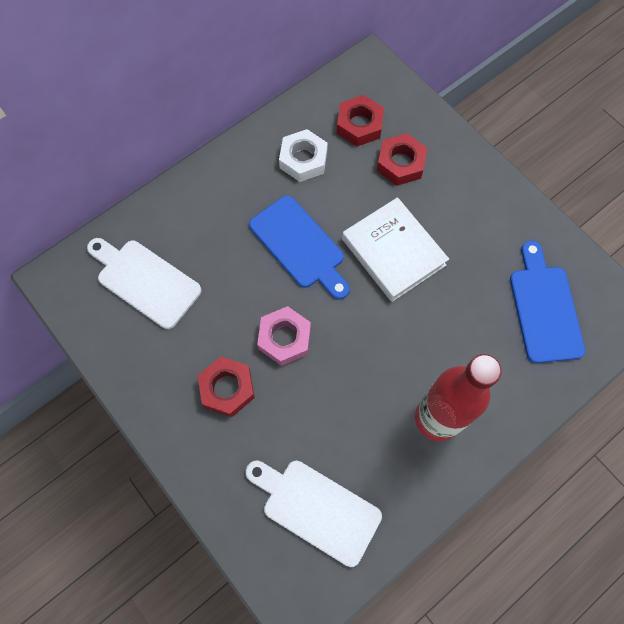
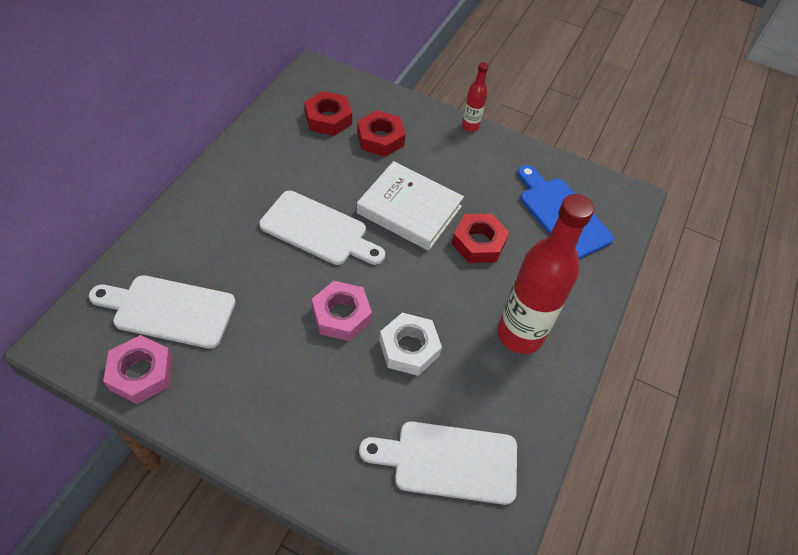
camera: 30 degrees left, 15 degrees down
red nut [198,357,255,417] -> red nut moved to [452,214,509,263]
blue cutting board [249,195,350,300] -> white cutting board [259,191,385,265]
white nut [279,129,328,182] -> white nut moved to [379,313,442,376]
none -> pink nut [103,335,172,404]
none -> red bottle [462,62,489,132]

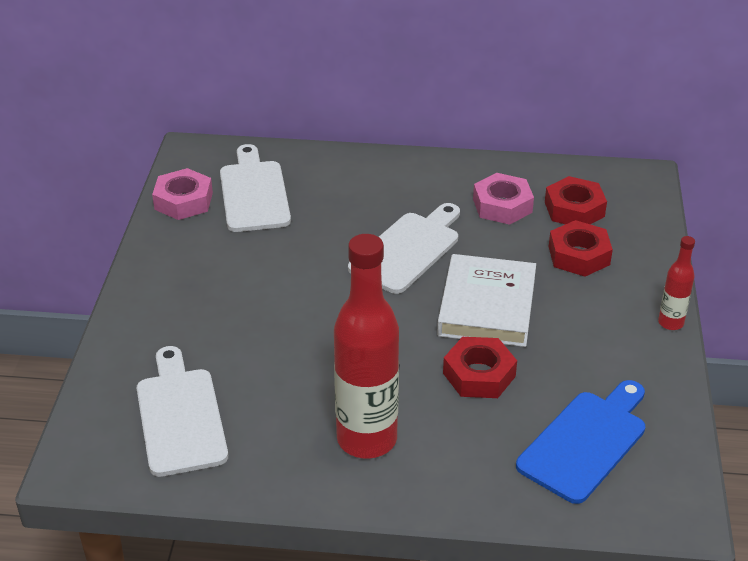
camera: 75 degrees right, 15 degrees down
white cutting board [259,191,385,265] -> white cutting board turned 150 degrees counterclockwise [348,203,460,294]
pink nut [312,281,372,341] -> pink nut moved to [473,173,534,225]
white nut [379,313,442,376] -> none

